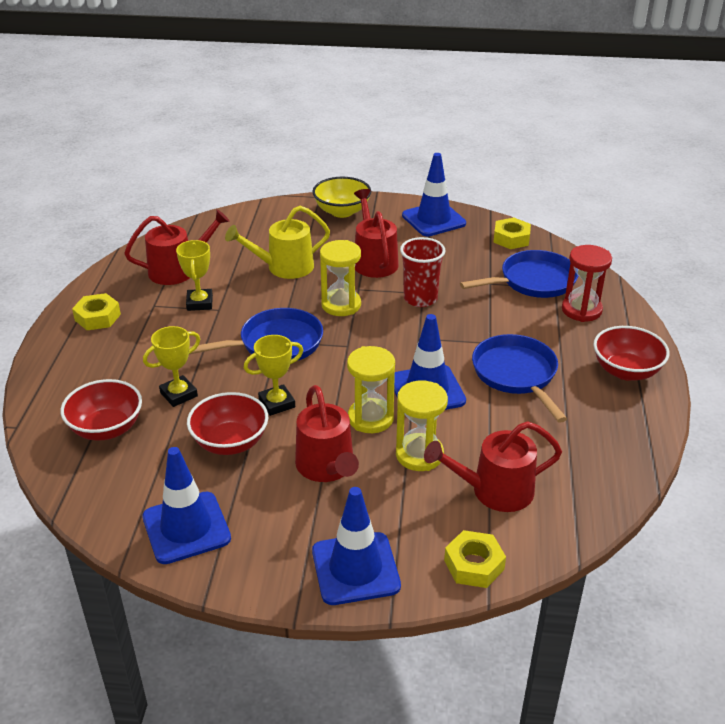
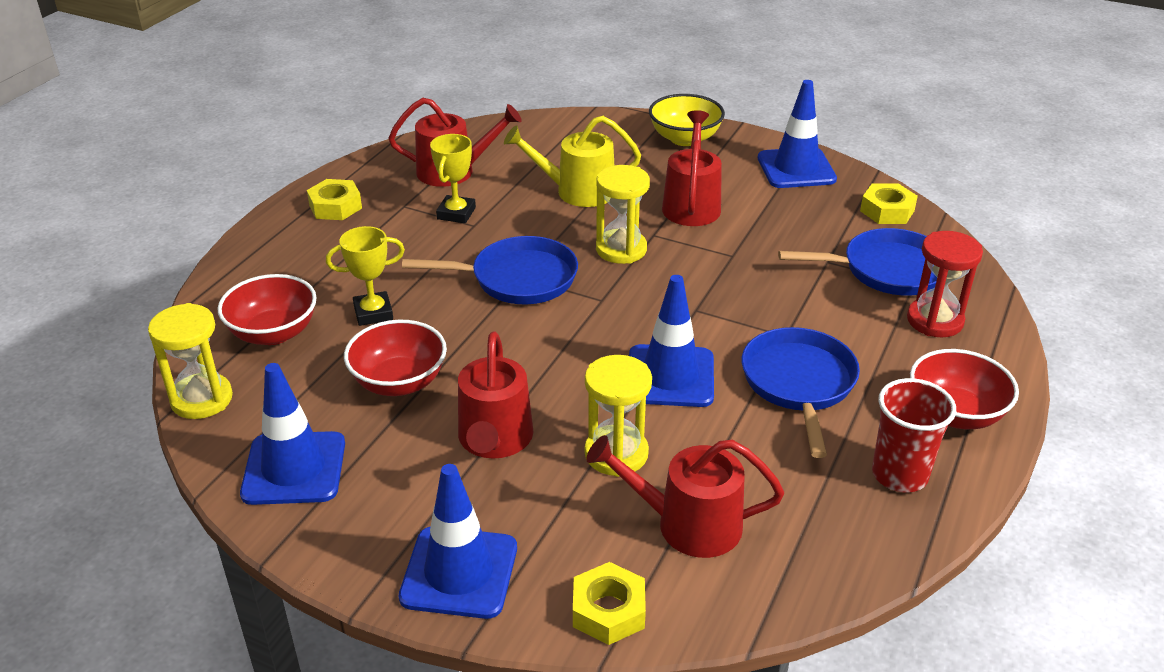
camera: 20 degrees right, 0 degrees up
yellow trophy [244,335,303,416] -> none
yellow hourglass [347,346,395,433] -> yellow hourglass moved to [148,303,233,419]
red cup [400,237,445,307] -> red cup moved to [872,378,956,492]

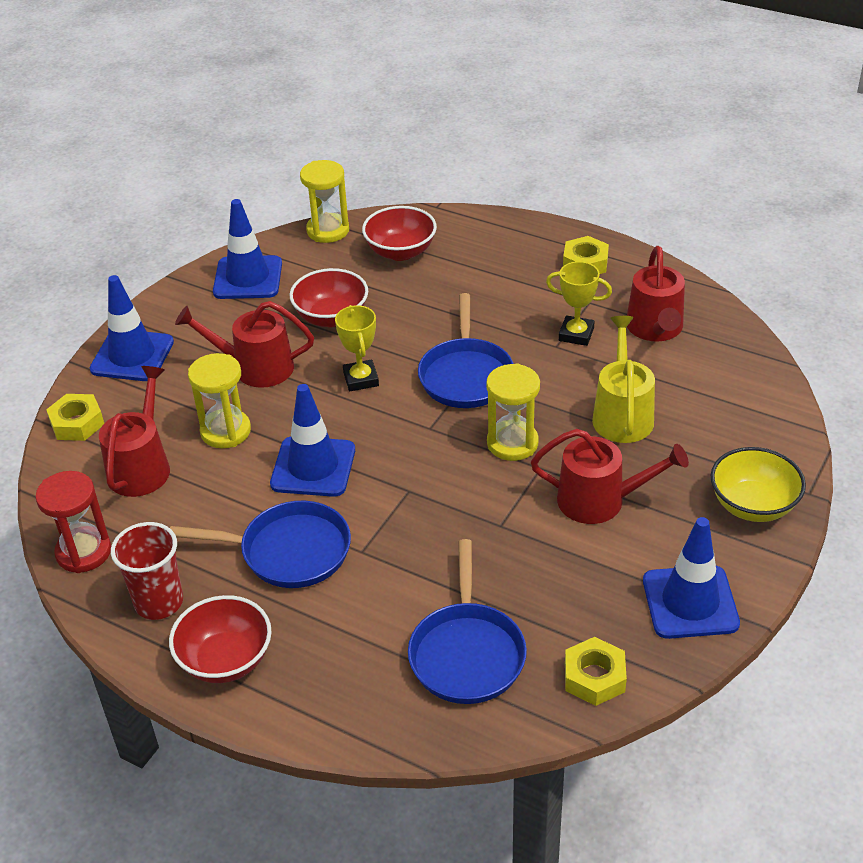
camera: 95 degrees right, 5 degrees up
yellow trophy [326,226,405,326] -> yellow trophy moved to [335,305,379,391]
red hourglass [907,231,983,337] -> red hourglass moved to [35,471,111,573]

